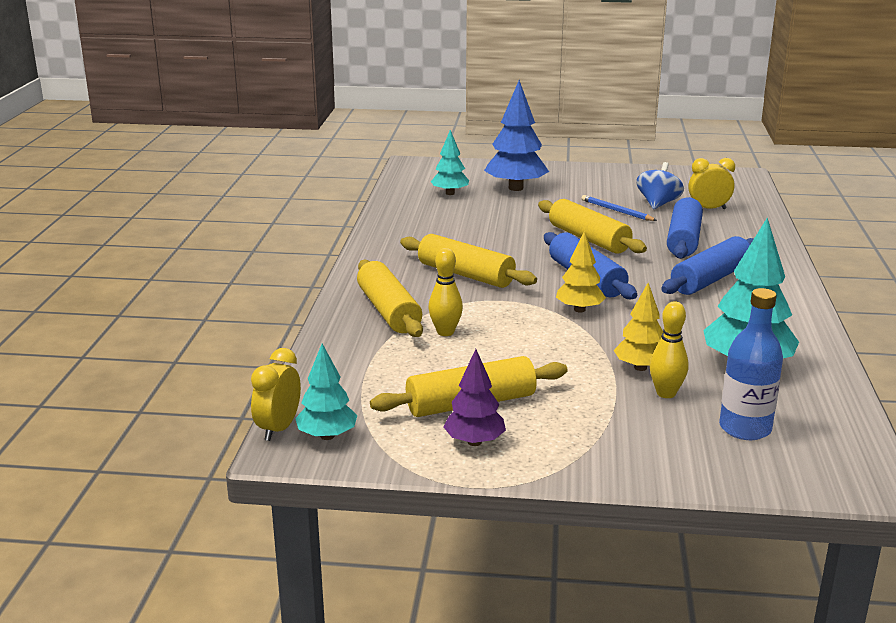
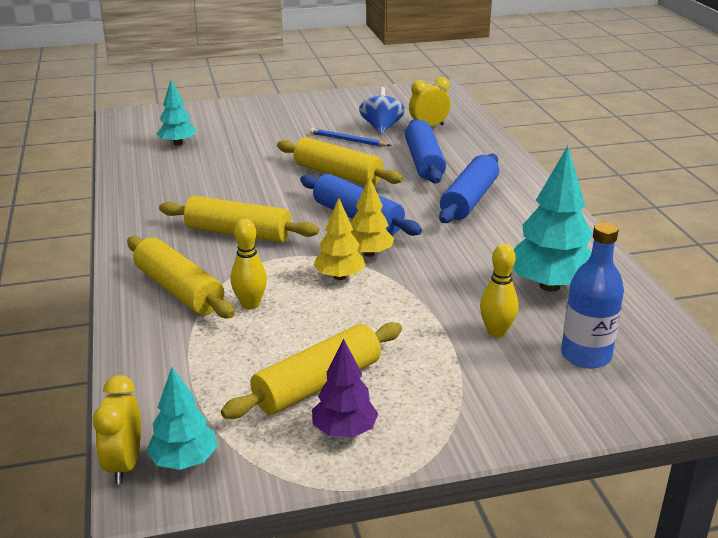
camera: 20 degrees left, 5 degrees up
blue tree [484,80,549,191] -> none
yellow tree [614,283,664,371] -> yellow tree moved to [313,198,366,280]

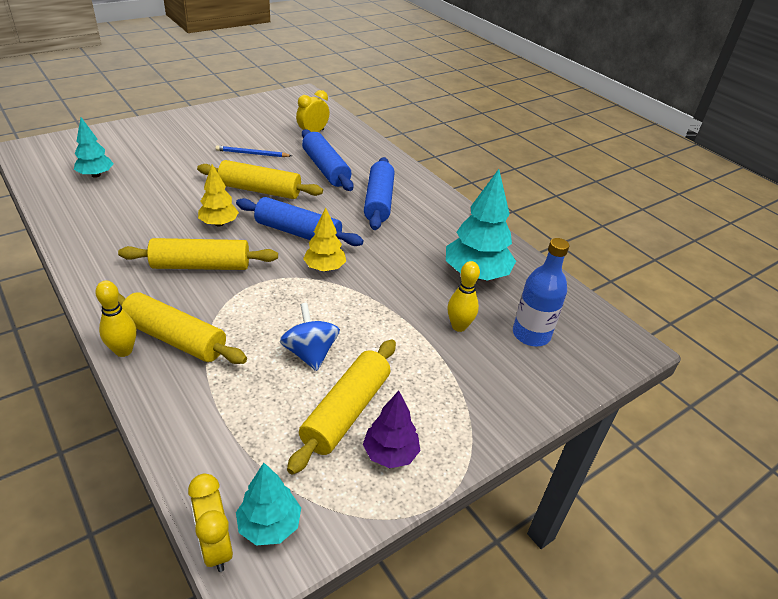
camera: 25 degrees left, 10 degrees up
yellow bowling pin [230,219,267,309] -> yellow bowling pin moved to [95,281,137,357]
yellow tree [313,198,366,280] -> yellow tree moved to [198,164,239,226]
blue spinning top [359,87,405,134] -> blue spinning top moved to [280,303,340,371]

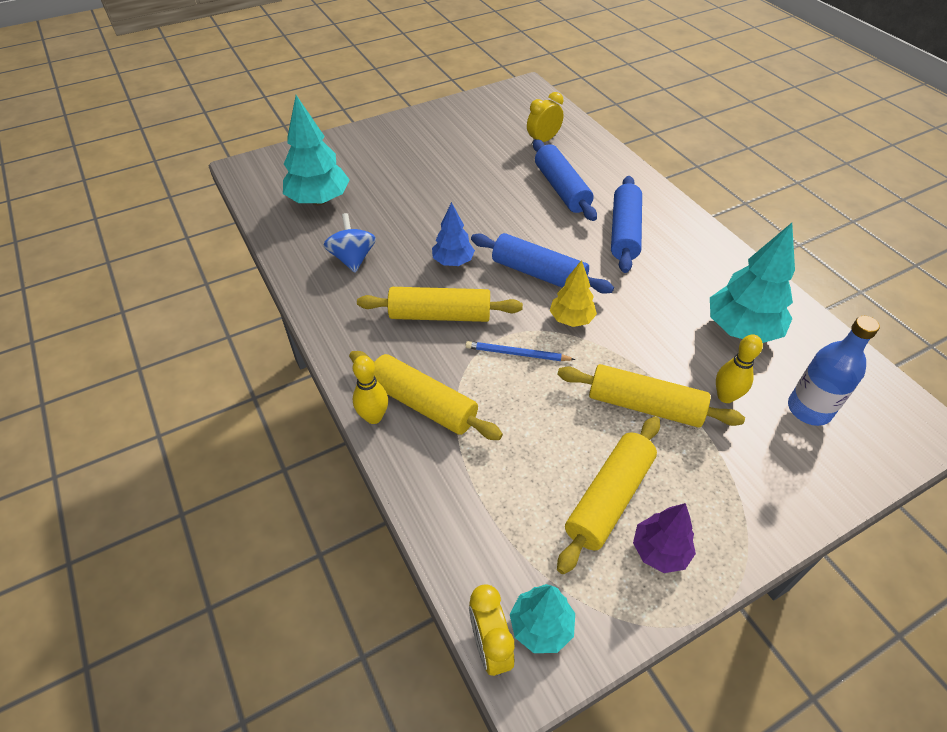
camera: 10 degrees right, 10 degrees up
turquoise tree [74,117,113,178] -> turquoise tree [283,95,350,205], size x1.68
yellow rolling pin [197,160,323,199] -> yellow rolling pin moved to [557,364,745,428]
yellow tree [198,164,239,226] -> blue tree [432,202,475,266]
blue pencil [215,145,292,157] -> blue pencil moved to [466,341,576,361]
blue spinning top [280,303,340,371] -> blue spinning top moved to [323,213,376,273]

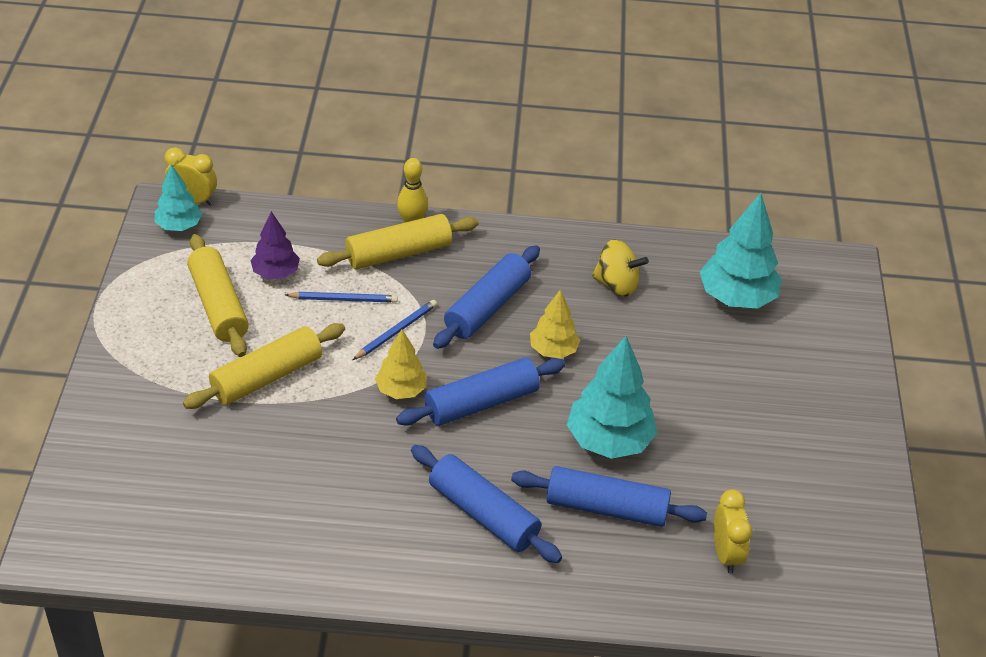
camera: 120 degrees right, 5 degrees down
blue spinning top [323,213,376,273] -> yellow spinning top [592,239,649,297]
yellow rolling pin [357,287,523,322] -> blue rolling pin [433,245,540,349]
blue tree [432,202,475,266] -> yellow tree [530,289,580,359]
purple tree [633,503,696,573] -> purple tree moved to [250,211,300,279]
turquoise tree [710,223,795,343] -> turquoise tree moved to [567,336,657,459]
yellow bowling pin [716,334,763,403] -> none
blue bottle [788,316,880,426] -> none
none -> blue pencil [285,292,398,303]

